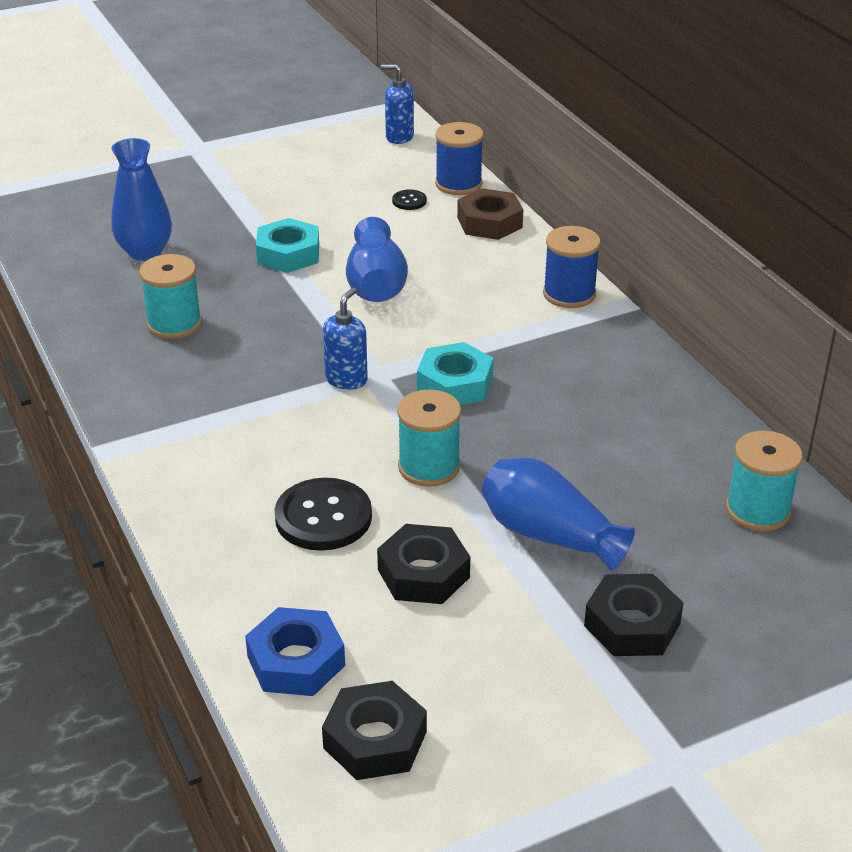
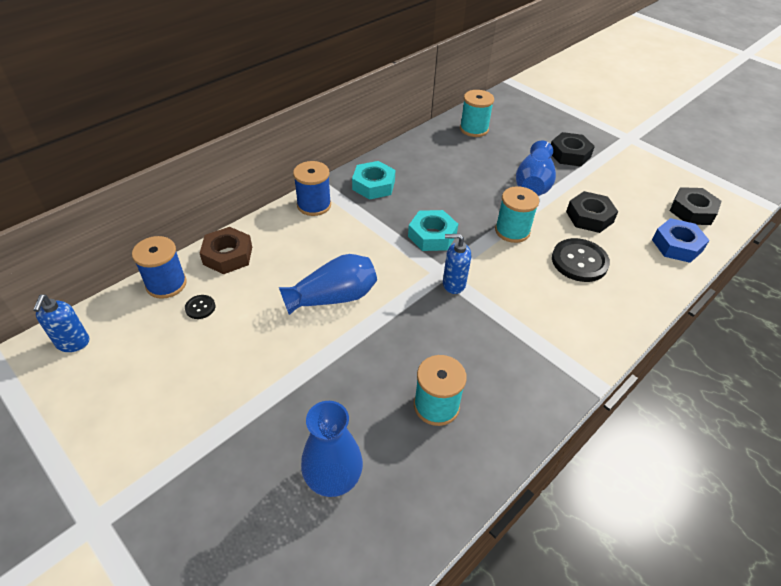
camera: 110 degrees left, 10 degrees up
turquoise nut [256,218,319,273] -> turquoise nut moved to [352,161,395,200]

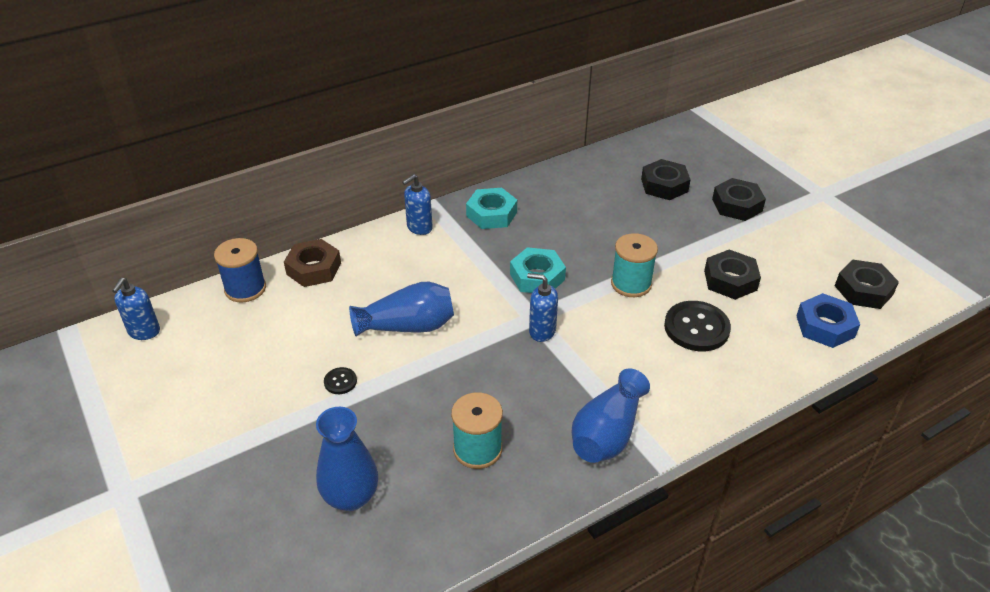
camera: 15 degrees right, 5 degrees down
black button [185,295,215,319] -> black button moved to [324,367,357,394]
blue spool [293,161,331,216] -> blue soap dispenser [402,174,433,235]
turquoise spool [460,90,494,137] -> none
blue vase [516,141,556,196] -> blue vase moved to [572,368,650,463]
none -> black nut [641,159,691,200]

